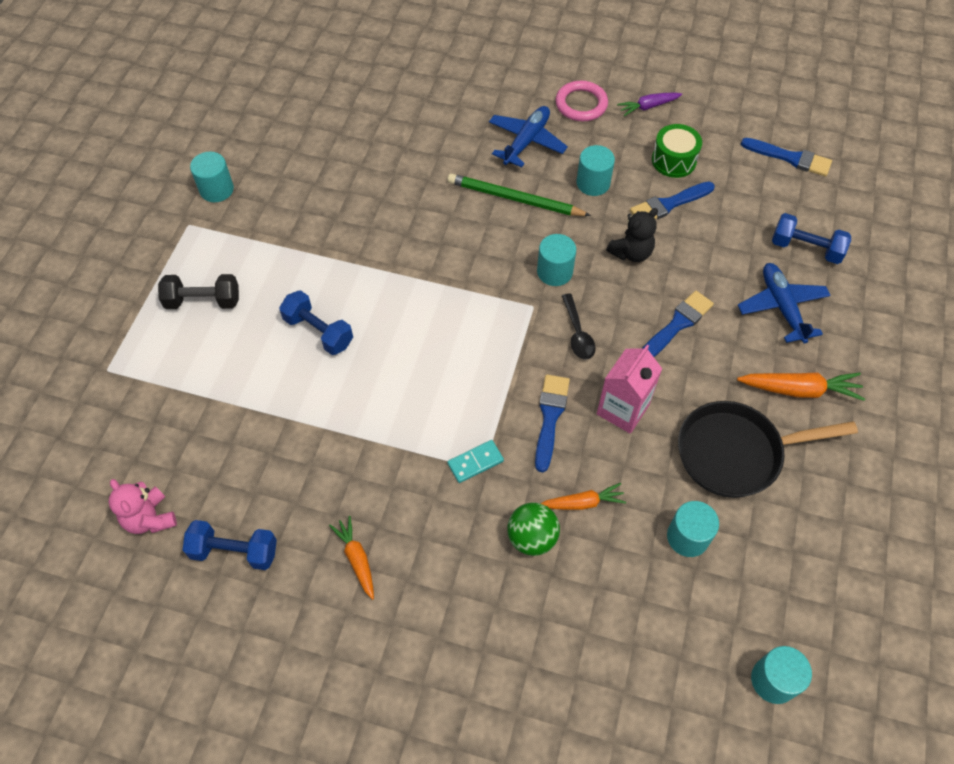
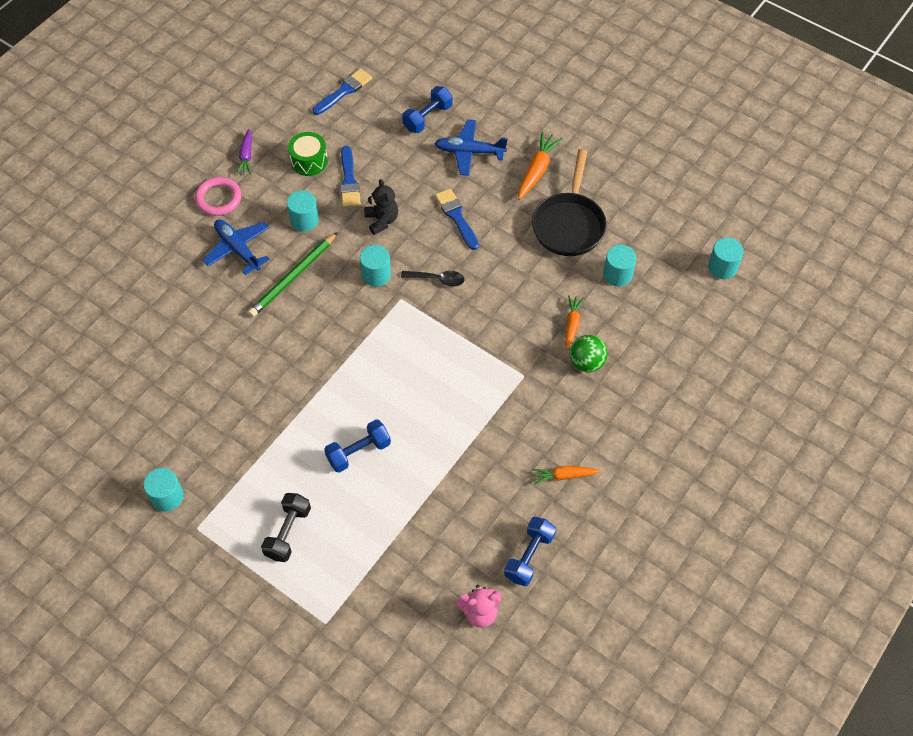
camera: 70 degrees left, 0 degrees up
turquoise domino [447,440,504,483] -> none
blue brush [535,374,570,472] -> none
pink carton [597,345,662,434] -> none

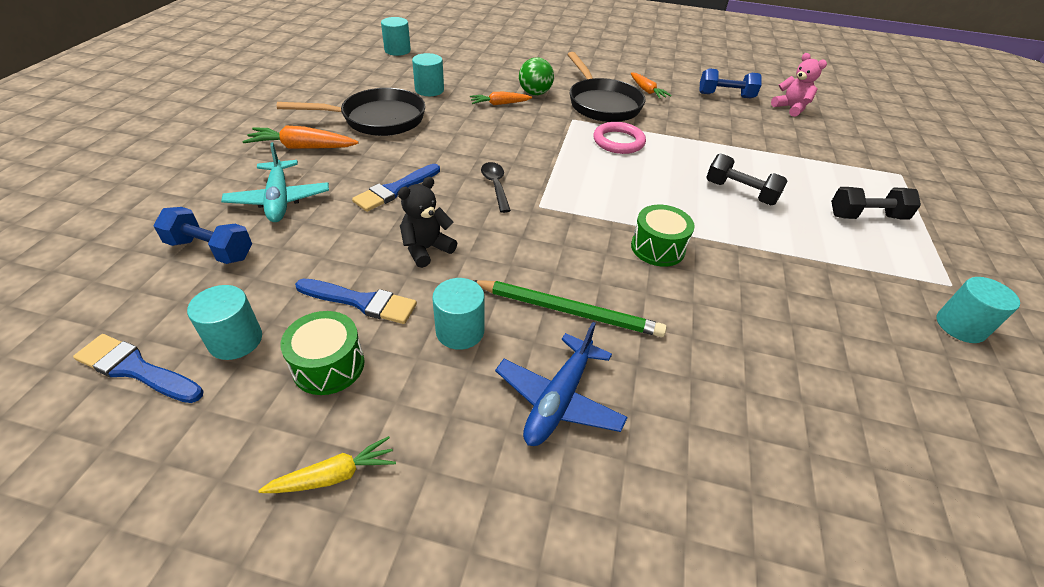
camera: 115 degrees left, 15 degrees down
pink ring [195,177,242,216] -> pink ring moved to [593,122,646,154]
purple carrot [236,129,252,175] -> yellow carrot [258,436,396,493]
blue dumbbell [324,419,391,473] -> black dumbbell [706,153,788,205]
blue brush [340,146,361,207] -> blue brush turned 45 degrees clockwise [295,279,417,324]
turquoise cylinder [360,245,391,287] -> turquoise cylinder moved to [187,285,262,360]
blue plane [434,120,508,176] -> turquoise plane [221,142,329,222]
none -> black pan [567,52,646,122]
none -> green drum [631,205,695,267]

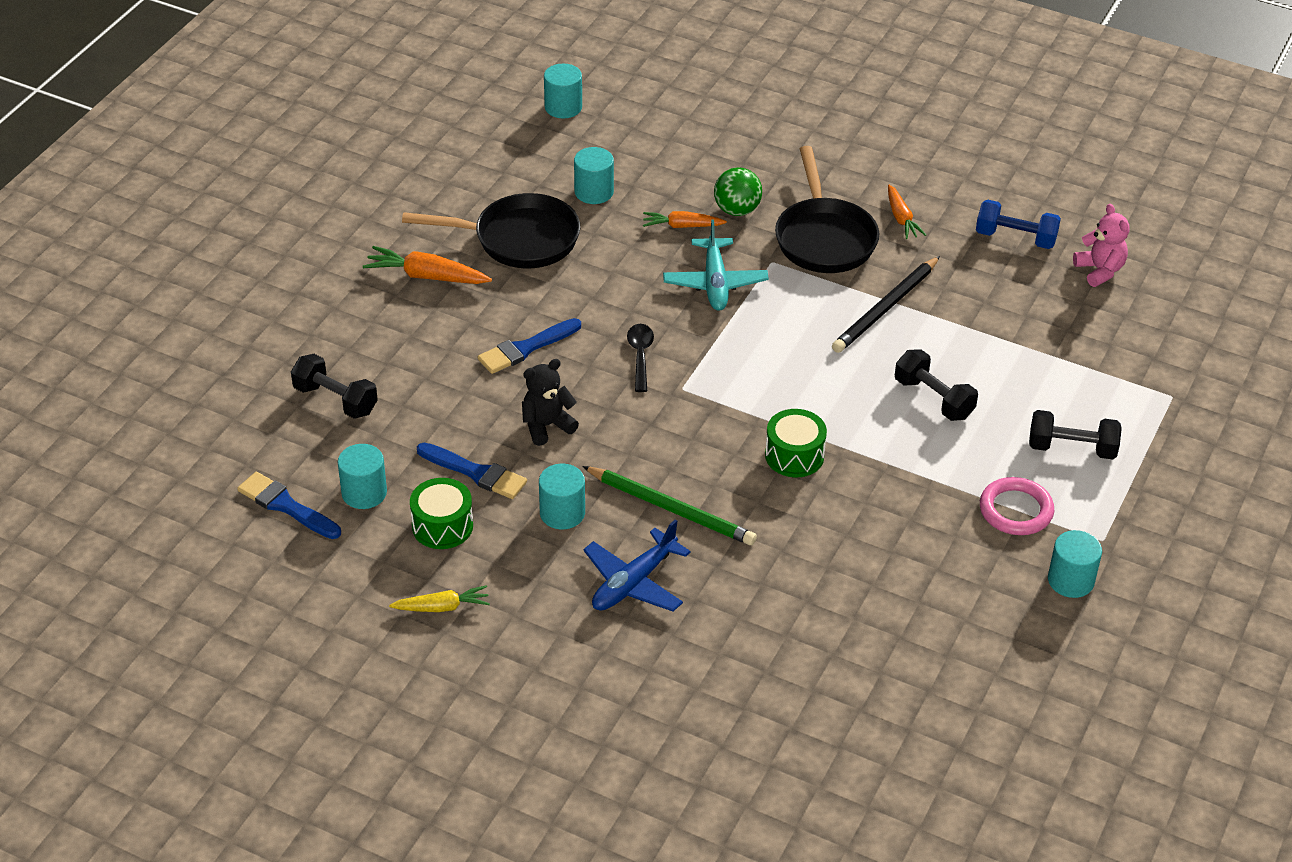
camera: 15 degrees right, 0 degrees up
blue dumbbell [154,207,252,264] -> black dumbbell [291,354,378,419]
turquoise plane [221,142,329,222] -> turquoise plane moved to [663,219,769,311]
pink ring [593,122,646,154] -> pink ring moved to [980,477,1054,535]
none -> black pencil [832,256,940,353]

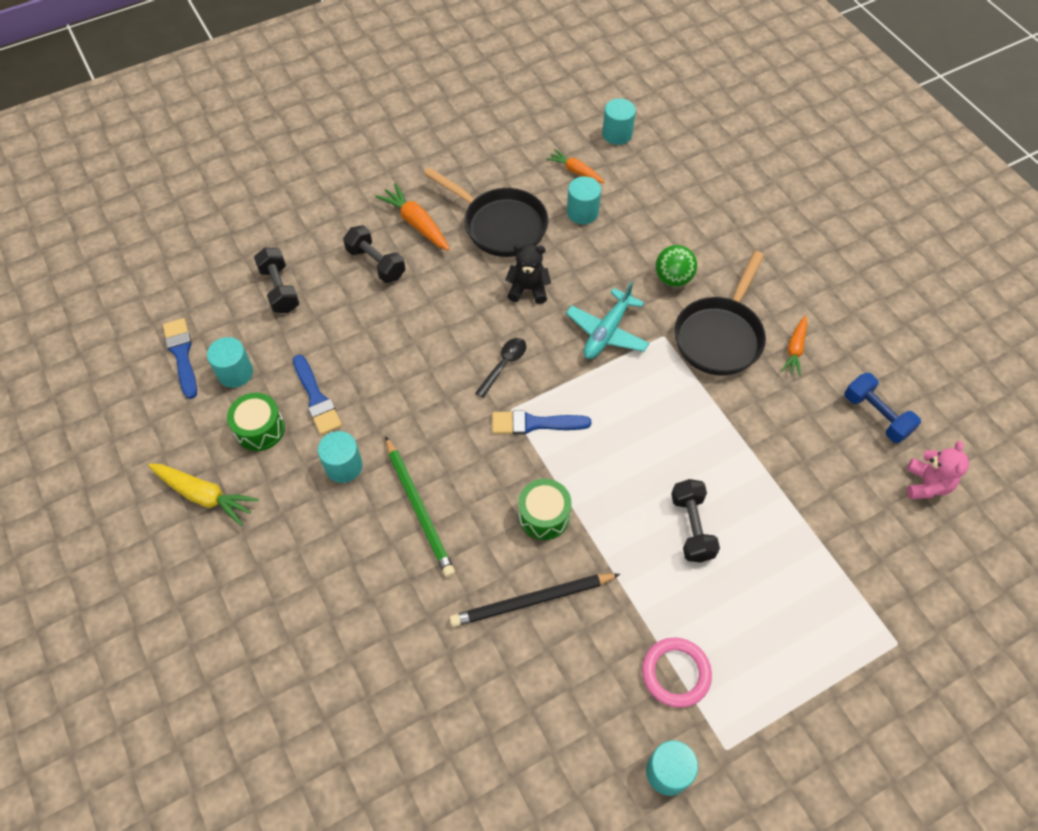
camera: 35 degrees right, 15 degrees up
yellow carrot [389,585,490,612] -> yellow carrot [148,464,259,526], size x1.52
blue brush [478,318,581,374] -> blue brush moved to [492,410,591,435]
black teddy bear [522,359,579,446] -> black teddy bear moved to [505,244,551,304]
blue plane [583,520,691,611] -> none
orange carrot [643,211,727,228] -> orange carrot moved to [546,149,605,183]
black pencil [832,256,940,353] -> black pencil moved to [450,573,620,627]
black dumbbell [1029,410,1122,459] -> black dumbbell moved to [343,225,406,283]

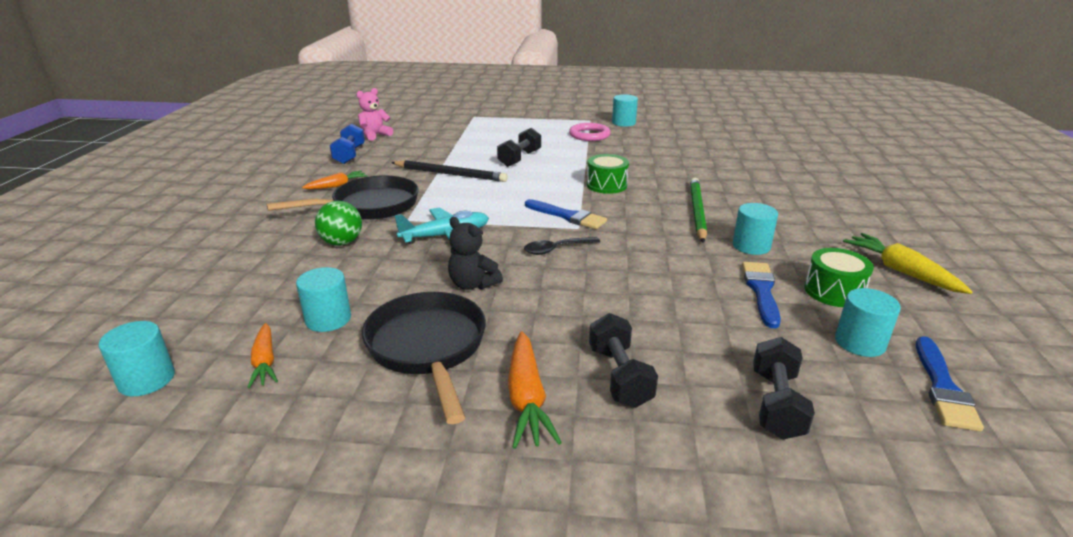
camera: 145 degrees left, 30 degrees down
black pencil [450,573,620,627] -> black pencil moved to [391,160,508,182]

